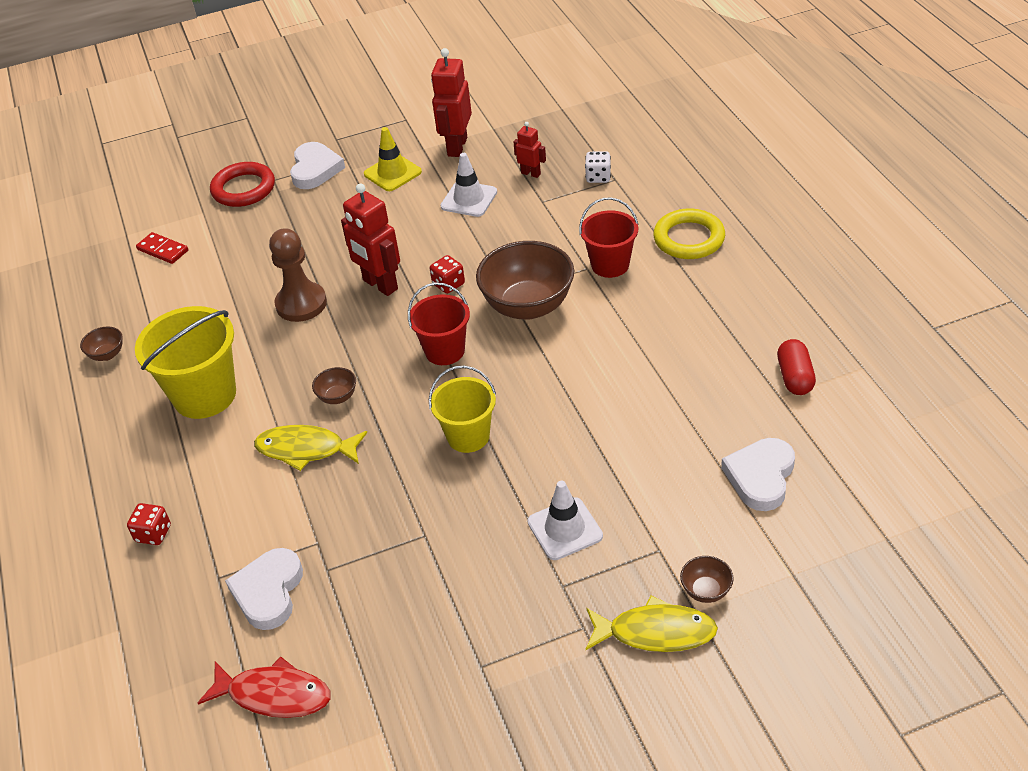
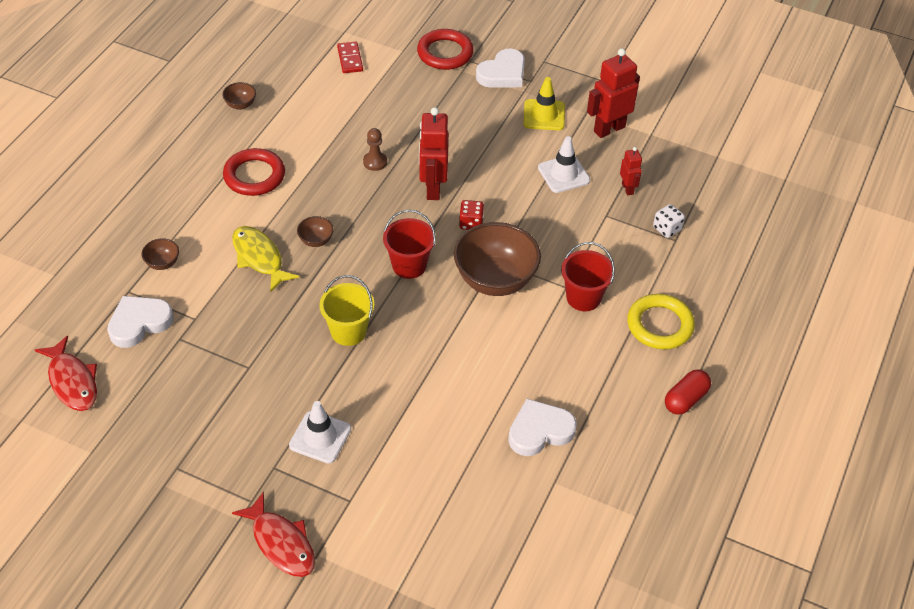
camera: 40 degrees right, 5 degrees up
red dice [127,503,171,545] -> none
yellow bucket [135,306,236,419] -> red ring [223,148,285,196]
brown pawn [269,228,327,322] -> brown pawn [363,128,387,171], size x0.56
yellow fish [586,596,718,652] -> red fish [232,492,315,577]
brown bowl [680,556,734,603] -> brown bowl moved to [142,238,179,270]
white heart [721,438,795,511] -> white heart moved to [508,399,577,456]
red capsule [777,339,816,395] -> red capsule moved to [665,370,711,415]

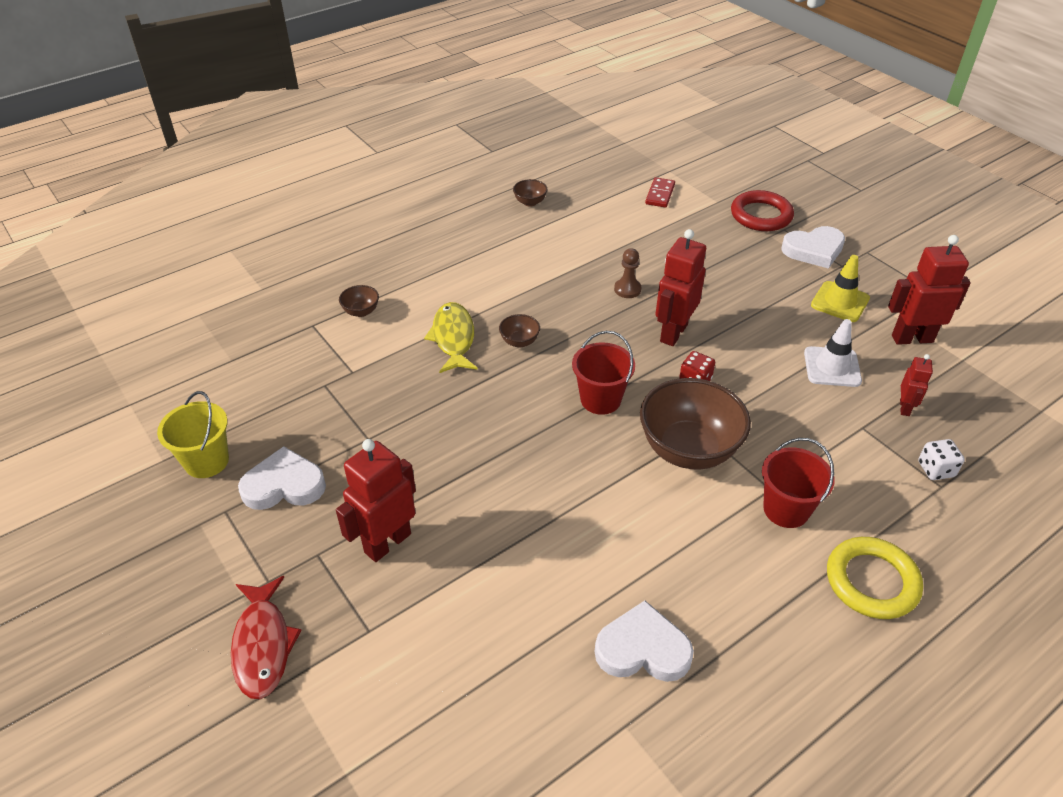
camera: 30 degrees right, 5 degrees down
red fish [35,336,97,411] -> none
white heart [107,296,174,348] -> white heart moved to [238,446,326,510]
red ring [223,148,285,196] -> none
white traffic cone [289,401,351,464] -> red robot [336,439,416,562]
yellow bucket [319,275,374,346] -> yellow bucket moved to [157,391,229,478]
red capsule [665,370,711,415] -> none

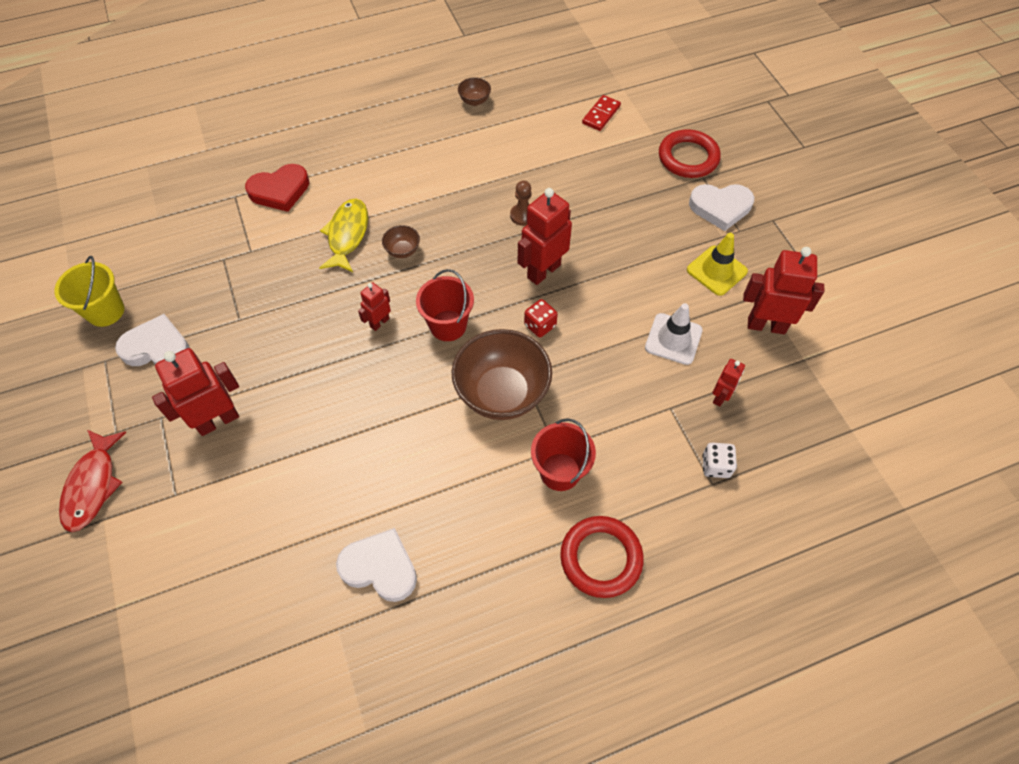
camera: 15 degrees right, 15 degrees up
brown bowl [339,285,379,317] -> red heart [245,164,309,212]
yellow ring [827,537,923,619] -> red ring [560,516,644,598]
none -> red robot [358,282,391,331]

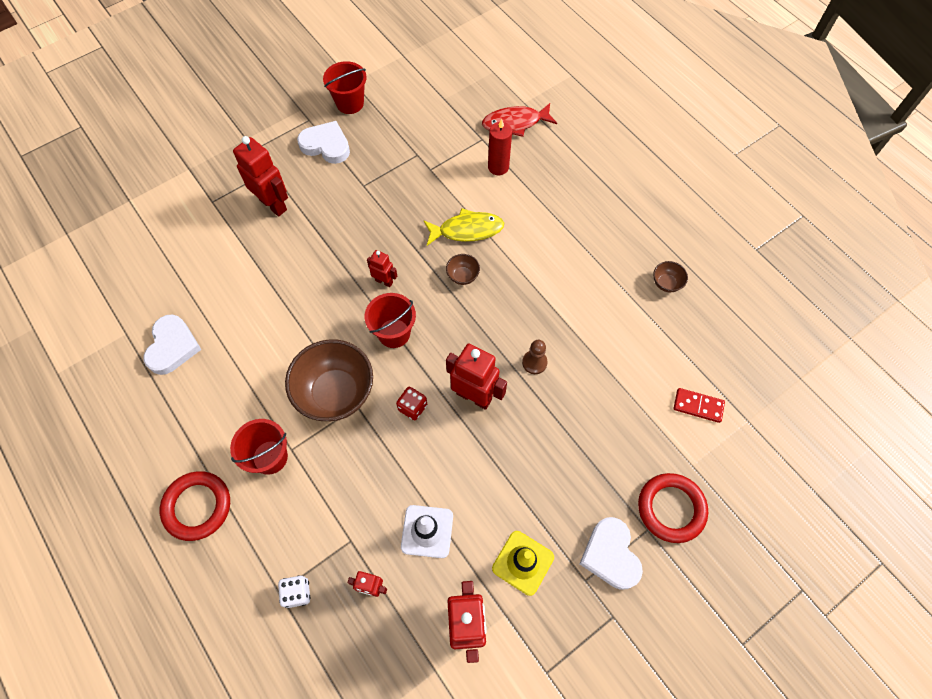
camera: 75 degrees right, 5 degrees up
yellow bucket [54,256,124,327] -> red bucket [323,61,367,114]
red fish [59,430,126,532] -> red fish moved to [482,103,557,137]
white heart [115,314,190,366] -> white heart turned 60 degrees counterclockwise [297,121,350,164]
red heart [245,164,309,212] -> red candle [488,119,512,175]

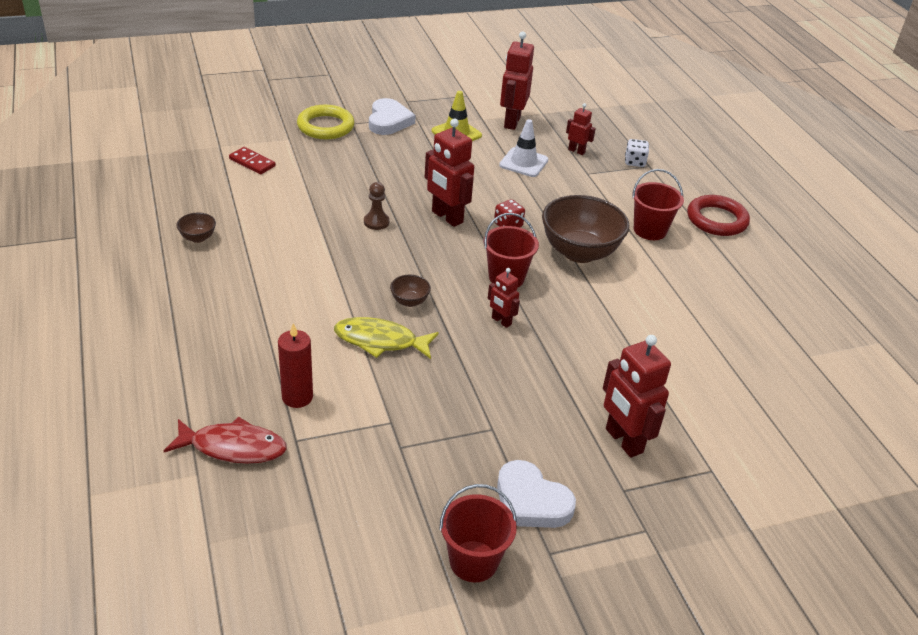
camera: 165 degrees left, 25 degrees down
white heart [143,314,201,375] -> none
red ring [638,473,708,543] -> yellow ring [297,105,354,139]

